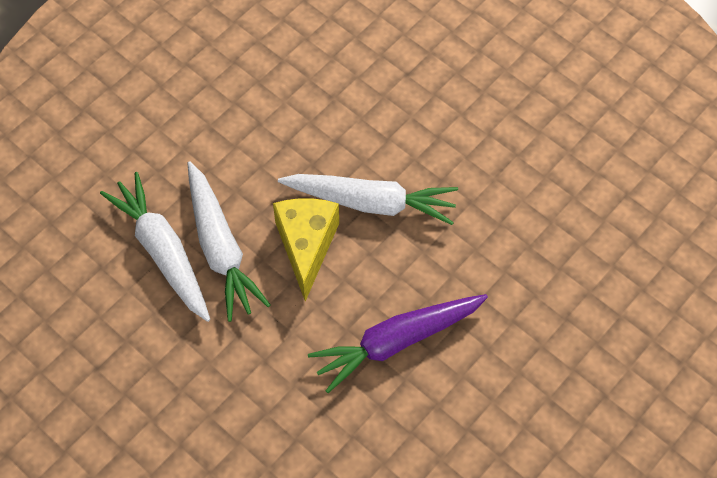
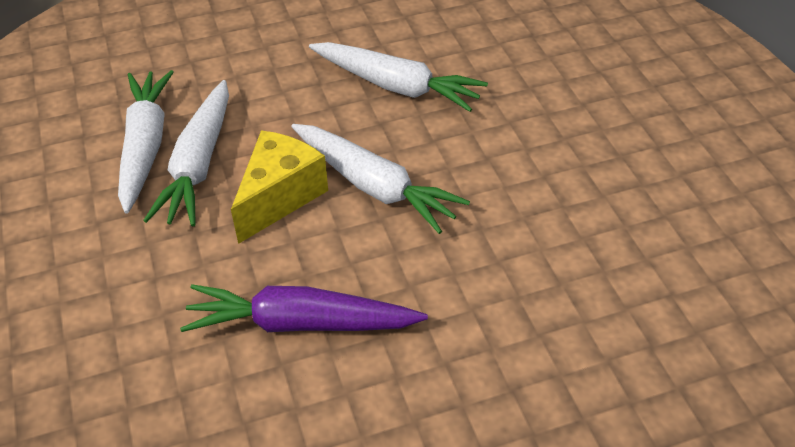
camera: 30 degrees right, 15 degrees down
none -> white carrot [309,42,488,112]

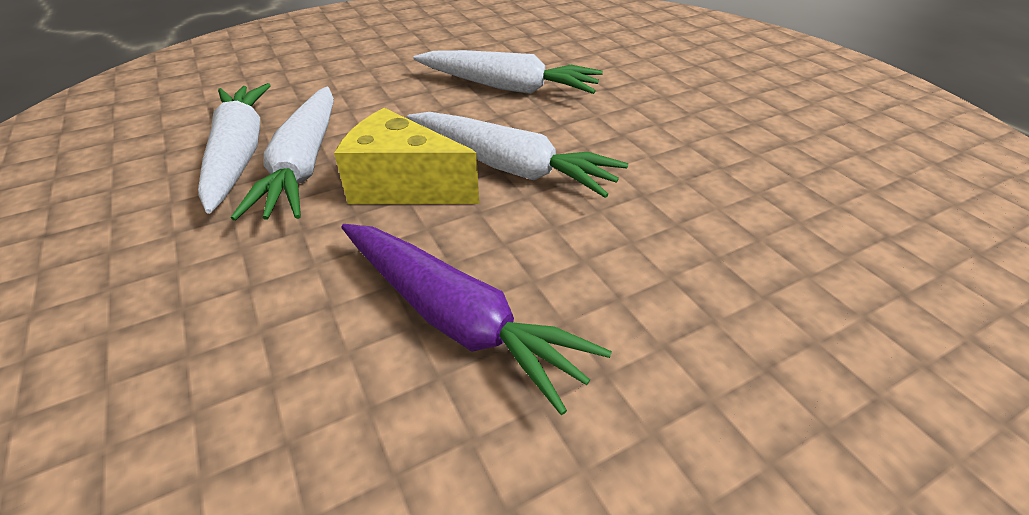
camera: 10 degrees left, 5 degrees down
purple carrot [180,284,428,332] -> purple carrot turned 135 degrees counterclockwise [341,224,612,415]
yellow cheese [231,130,328,244] -> yellow cheese turned 90 degrees counterclockwise [334,108,479,204]

